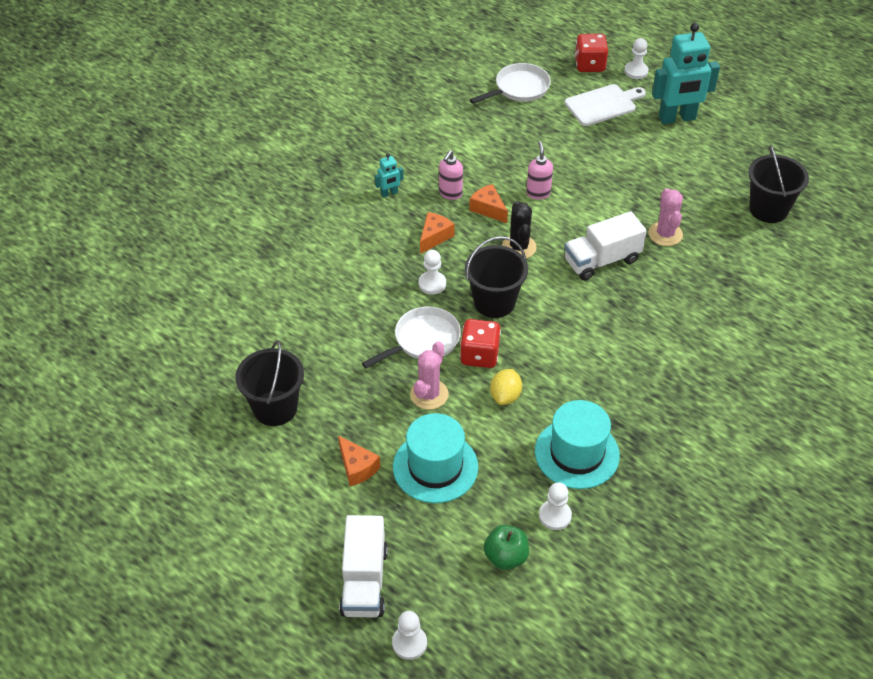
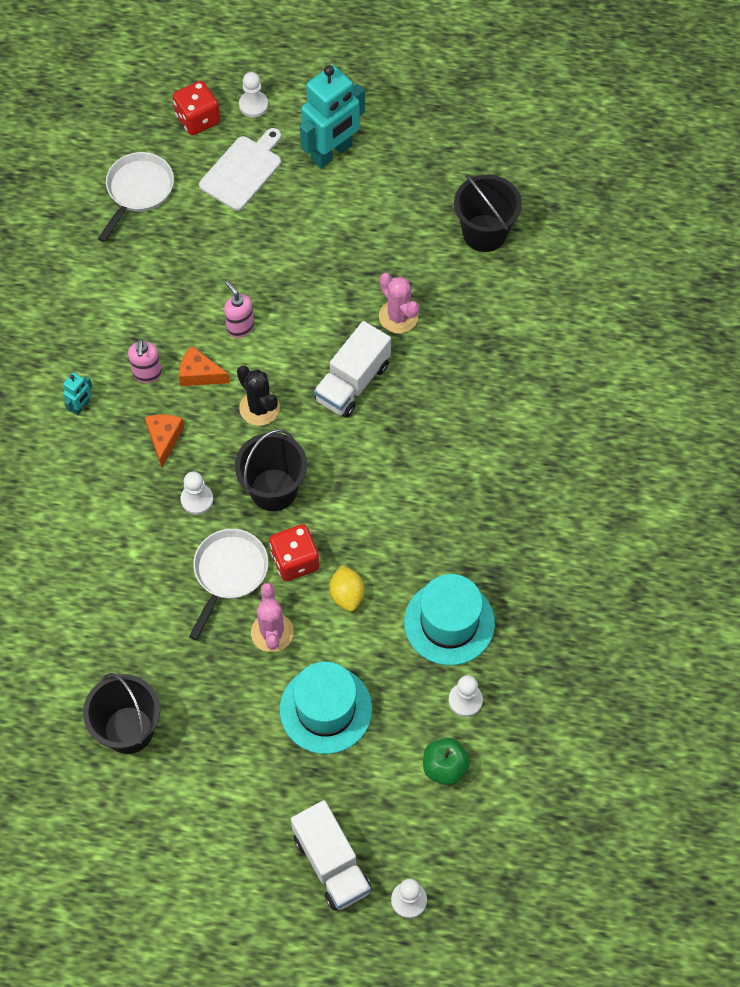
camera: 30 degrees left, 15 degrees up
orange cheese [338,436,380,486] -> none

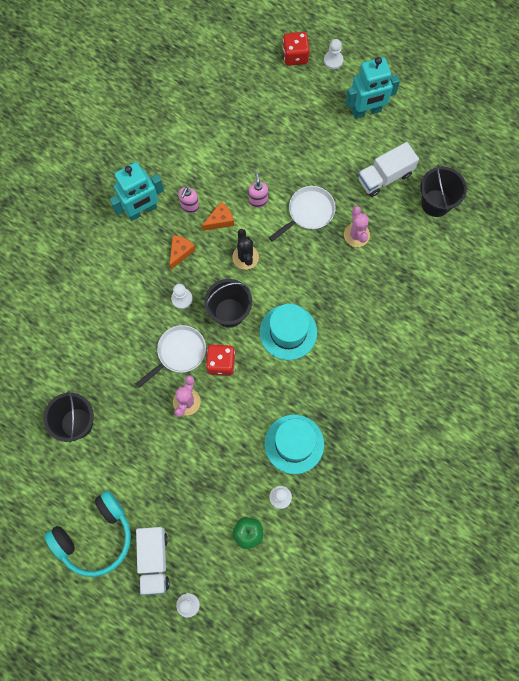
camera: 25 degrees right, 10 degrees up
turquoise robot [63,372,92,415] -> turquoise robot [110,162,164,221], size x2.27
white pan [98,152,174,242] -> white pan moved to [269,186,336,242]
orange cheese [179,346,230,386] -> orange cheese turned 105 degrees clockwise [202,202,234,231]
white cutting board [199,128,281,211] -> none
turquoise hat [280,662,372,754] -> turquoise hat moved to [260,304,317,360]
white truck [314,321,391,418] -> white truck moved to [358,142,419,197]
yellow lemon [330,565,365,612] -> none
none -> turquoise headphones [44,491,131,577]

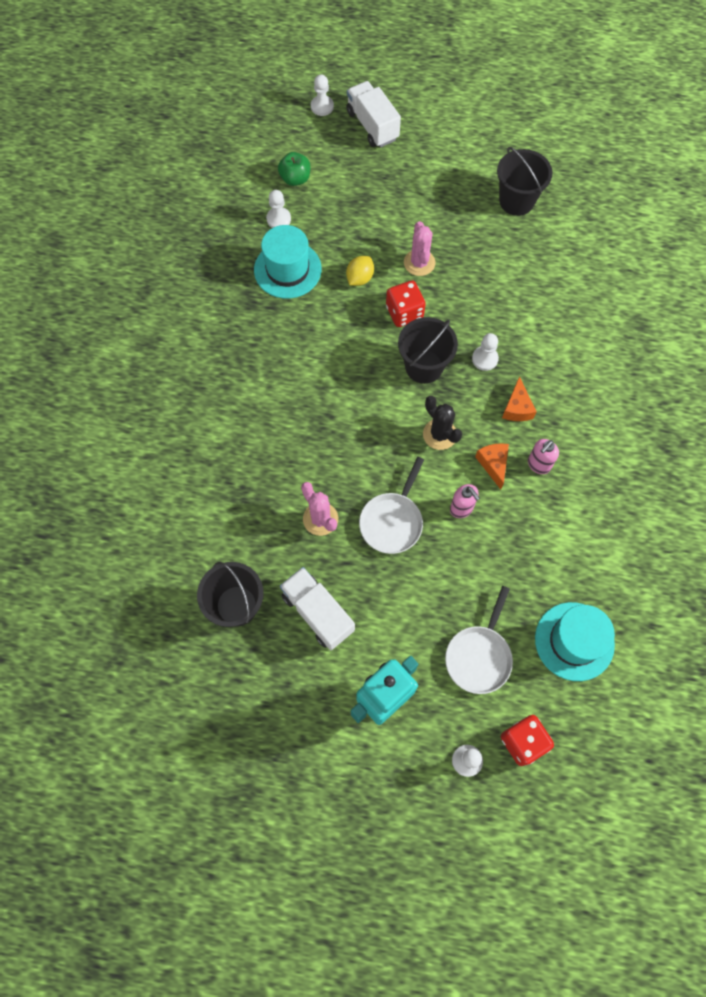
camera: 155 degrees right, 5 degrees down
turquoise headphones [44,491,131,577] -> none
turquoise robot [110,162,164,221] -> none
white pan [136,325,206,388] -> white pan moved to [445,586,513,694]
pink soap dispenser [178,187,199,213] -> pink soap dispenser turned 135 degrees counterclockwise [528,439,559,474]
orange cheese [202,202,234,231] -> orange cheese turned 135 degrees clockwise [475,443,509,489]
turquoise hat [260,304,317,360] -> turquoise hat moved to [535,602,615,681]
white truck [358,142,419,197] -> white truck turned 75 degrees counterclockwise [280,567,355,650]
none -> yellow lemon [346,256,374,286]

